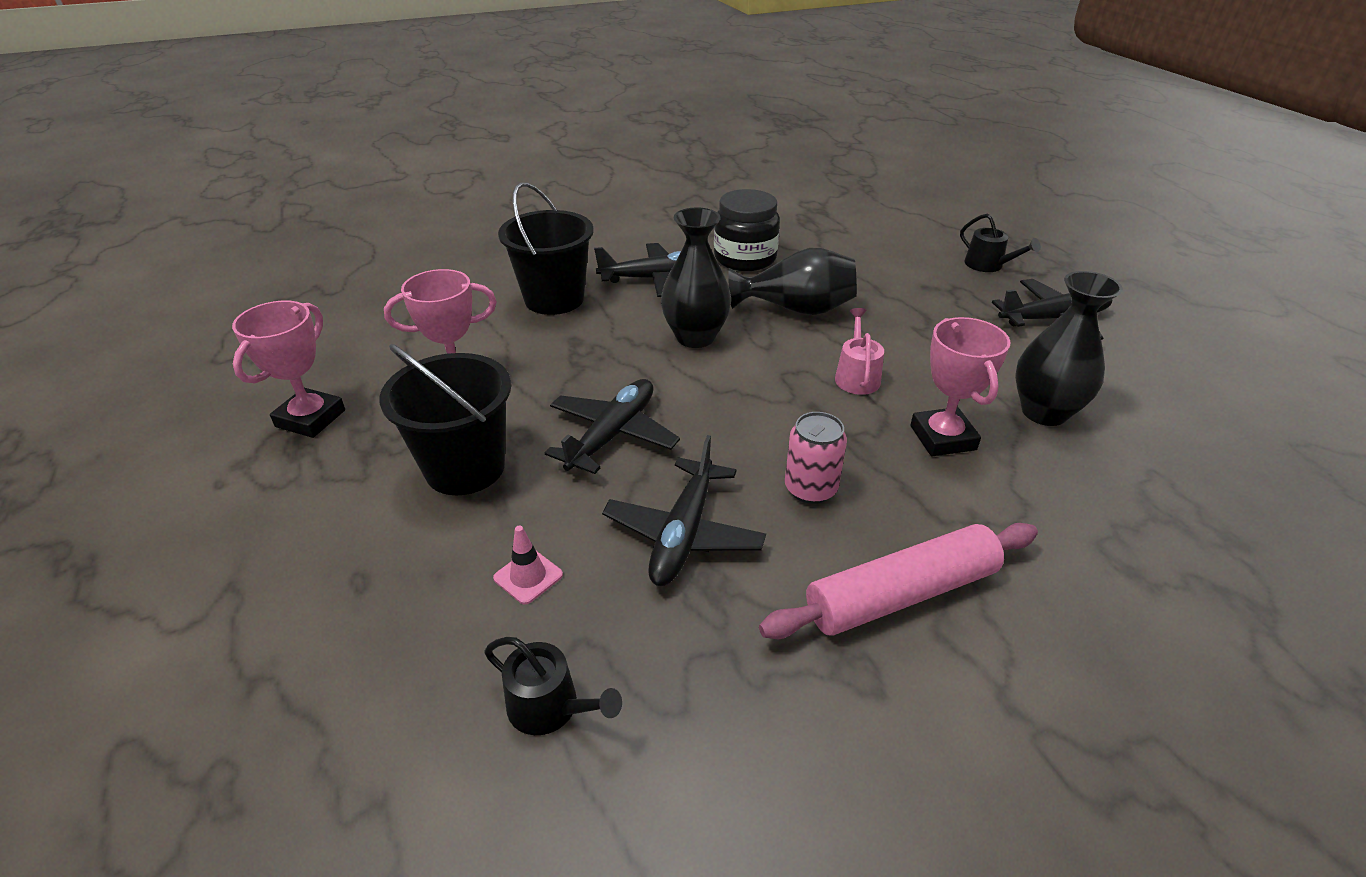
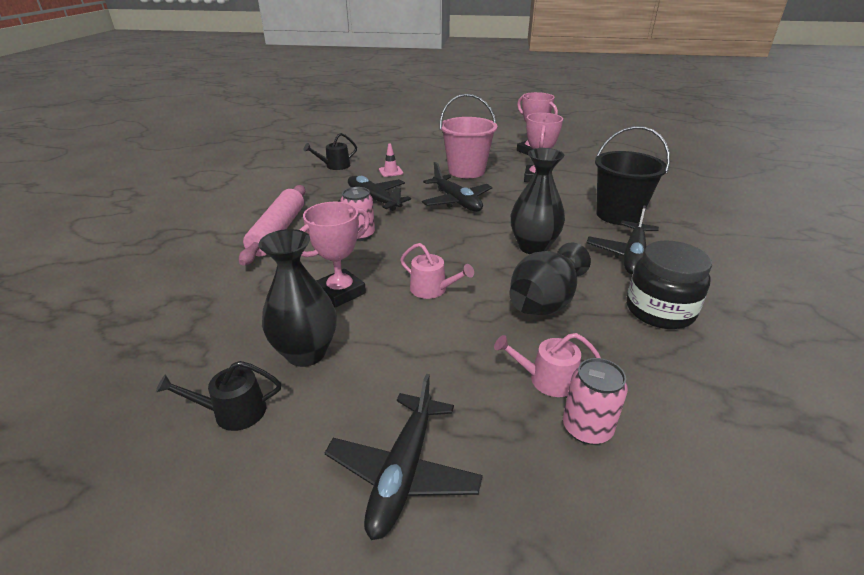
camera: 120 degrees right, 5 degrees down
black bucket [379,344,511,495] -> pink bucket [440,94,498,178]
pink trophy [910,317,1010,456] -> pink trophy turned 60 degrees counterclockwise [300,202,370,307]
black watering can [960,214,1041,272] -> black watering can moved to [156,361,281,431]
none -> pink watering can [494,333,601,397]
none -> pink can [563,358,628,445]

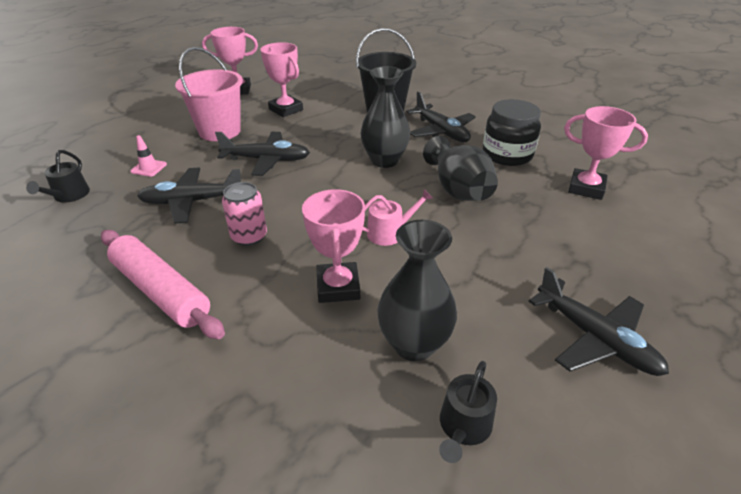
camera: 55 degrees left, 5 degrees up
pink watering can [494,333,601,397] -> none
pink can [563,358,628,445] -> none
none -> pink trophy [564,106,648,200]

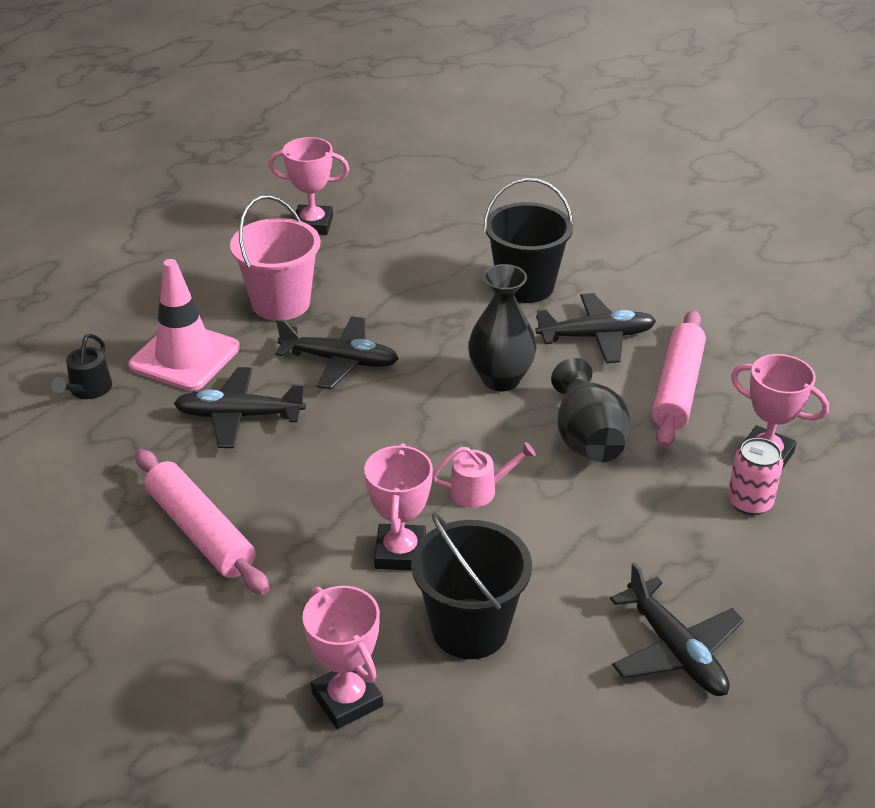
camera: 10 degrees right, 0 degrees up
pink traffic cone [130,135,167,177] -> pink traffic cone [129,259,240,391], size x2.40
pink can [222,182,267,246] -> pink can moved to [728,438,783,515]
pink trophy [260,42,303,117] -> pink trophy moved to [303,586,383,729]
black vase [377,220,457,361] -> black bucket [411,513,532,659]
black plane [406,91,476,142] -> black plane turned 75 degrees counterclockwise [535,293,656,363]
black watering can [439,361,497,463] -> none
black jar [483,99,541,166] -> pink rolling pin [652,310,706,448]

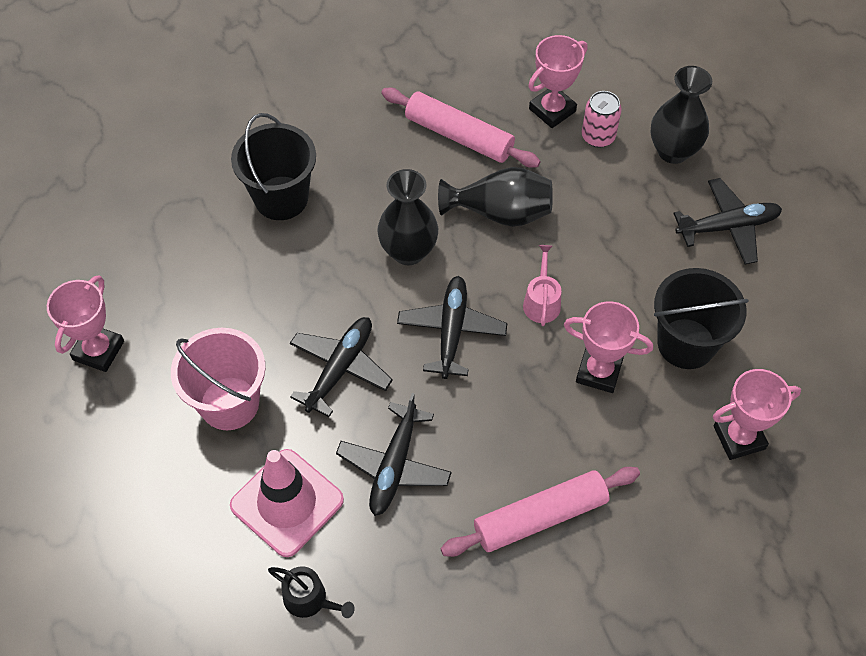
camera: 75 degrees left, 20 degrees up
black plane [535,293,656,363] -> black plane moved to [397,276,507,379]
none -> black vase [650,66,712,164]

